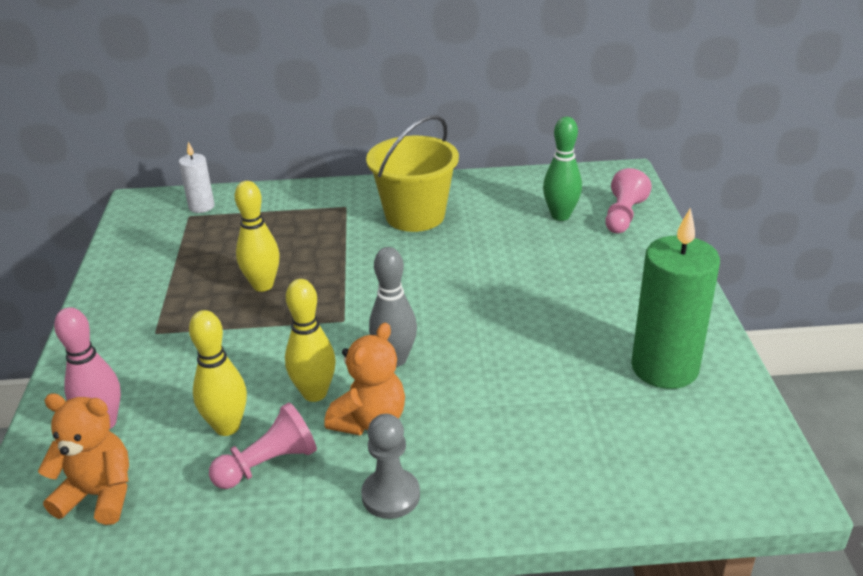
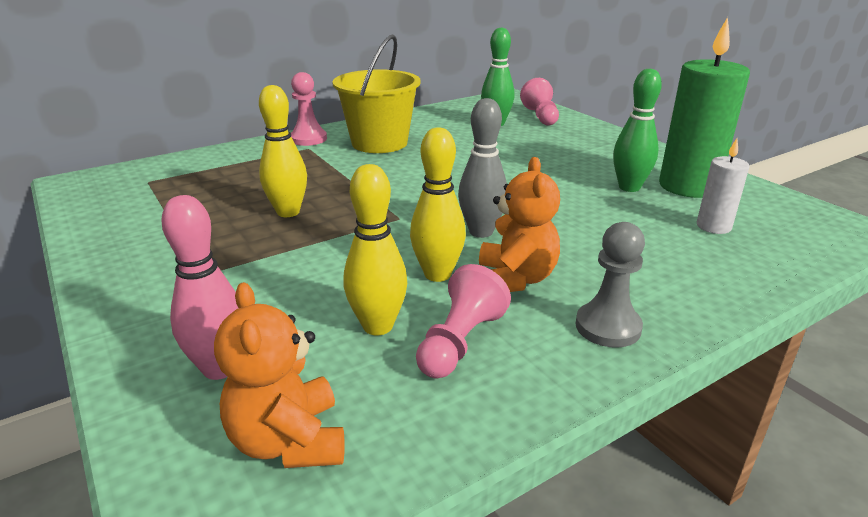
camera: 30 degrees left, 5 degrees down
orange teddy bear [38,393,129,525] -> orange teddy bear turned 90 degrees counterclockwise [214,282,345,468]
white candle [179,142,215,213] -> white candle moved to [697,139,750,234]
none -> pink pawn [291,72,327,146]
none -> green bowling pin [613,68,662,192]

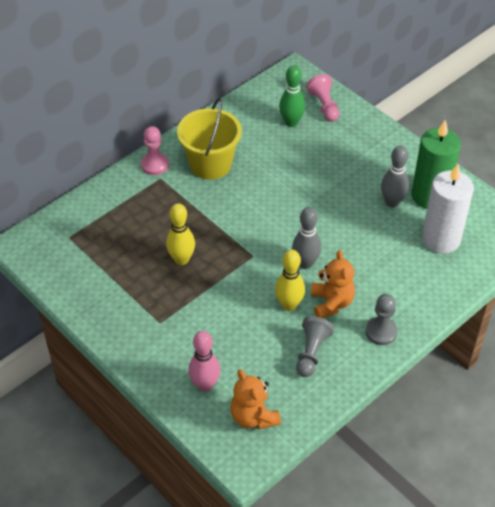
camera: 10 degrees left, 20 degrees up
yellow bowling pin [343,164,407,336] -> none
pink pawn [416,264,511,378] -> grey pawn [296,316,334,377]
green bowling pin [613,68,662,192] -> grey bowling pin [381,146,409,207]
white candle [697,139,750,234] -> white candle [422,164,474,254], size x1.95

